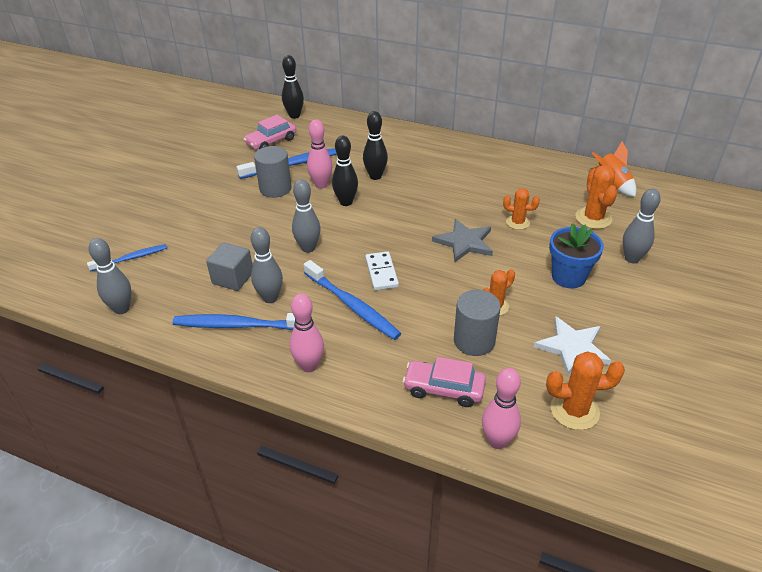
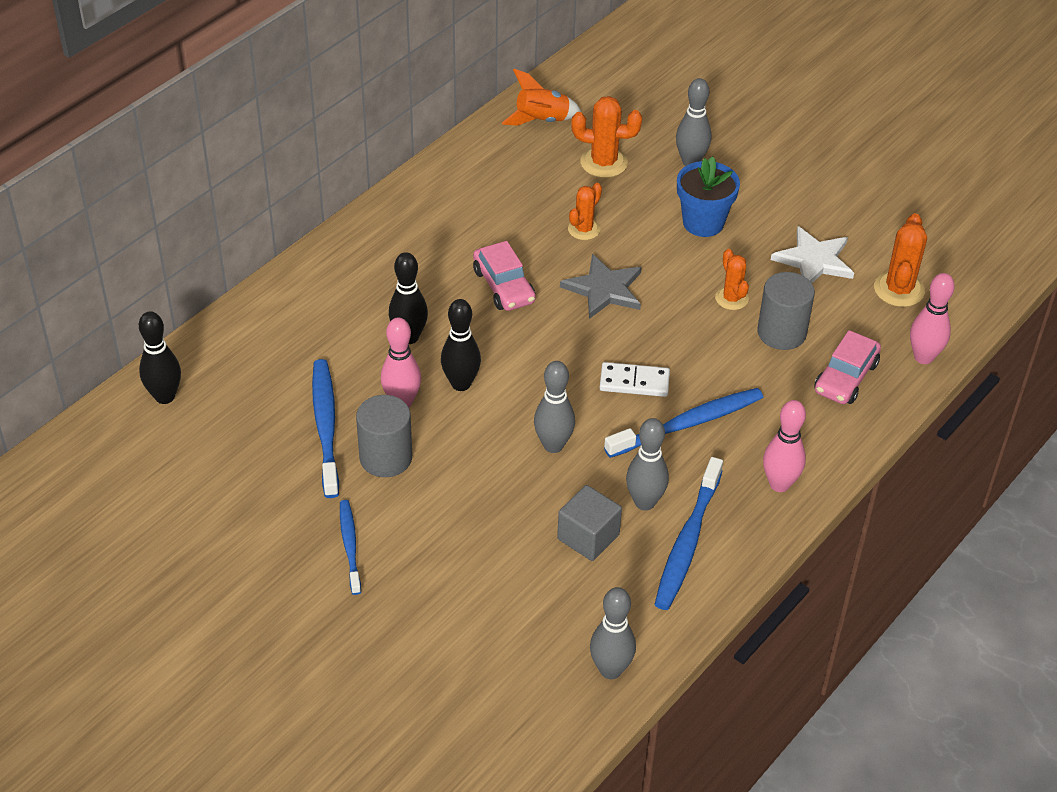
camera: 75 degrees left, 5 degrees up
blue toothbrush [87,244,167,272] -> blue toothbrush moved to [340,500,361,595]
pink car [244,115,296,150] -> pink car moved to [473,241,536,311]

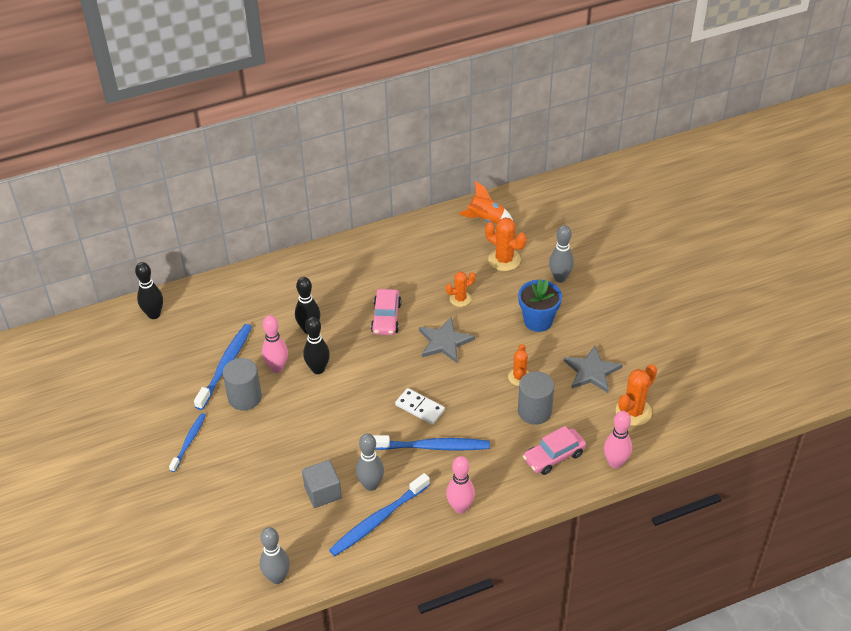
camera: 30 degrees right, 0 degrees up
grey bowling pin [534,361,575,453] -> none
white star [771,226,854,283] -> grey star [564,346,623,393]

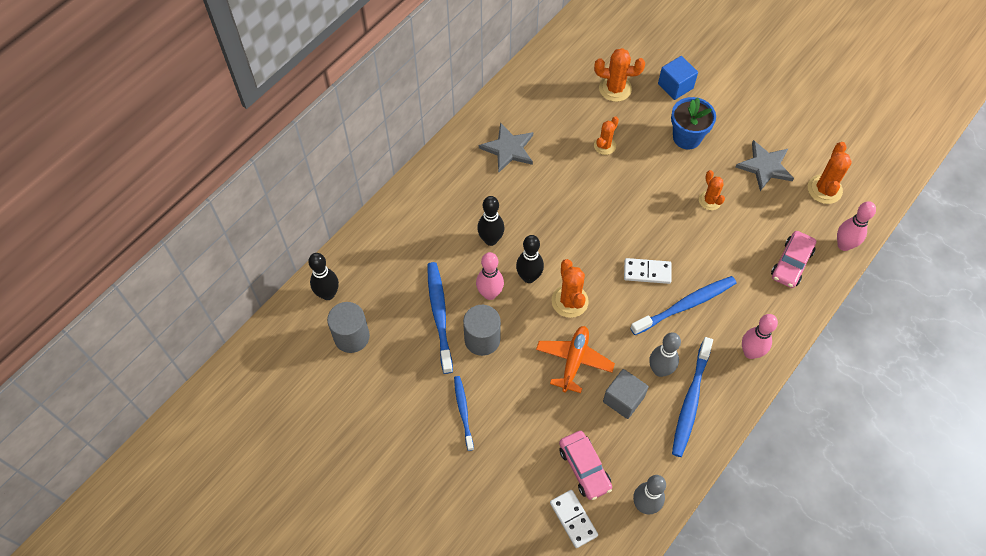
camera: 30 degrees left, 15 degrees up
pink car [371,289,401,335] -> pink car moved to [559,431,612,500]
grey star [419,317,475,363] -> grey star moved to [479,123,533,173]
orange rocket [459,181,513,224] -> none
grey cylinder [518,371,554,425] -> grey cylinder moved to [327,302,370,353]
grey bowling pin [549,225,574,283] -> blue cube [658,56,698,100]
none -> orange plane [536,326,615,393]
none -> white domino [550,490,598,548]
none -> orange cactus [551,259,589,318]

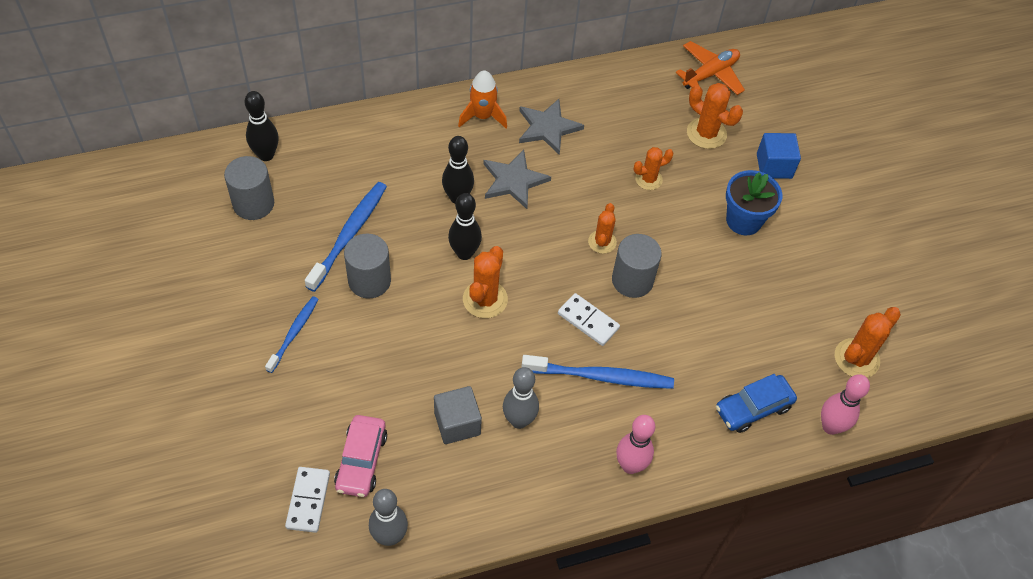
camera: 30 degrees right, 5 degrees down
pink bowling pin [476,252,504,300] -> none
orange plane [536,326,615,393] -> orange plane moved to [676,41,745,95]
blue toothbrush [672,337,713,457] -> none
orange cactus [699,170,725,210] -> orange cactus moved to [588,203,617,254]
grey star [735,140,794,191] -> grey star moved to [483,150,551,209]
pink car [771,231,816,288] -> blue car [716,374,797,433]
none -> orange rocket [458,70,507,128]
none -> grey cylinder [612,234,662,298]

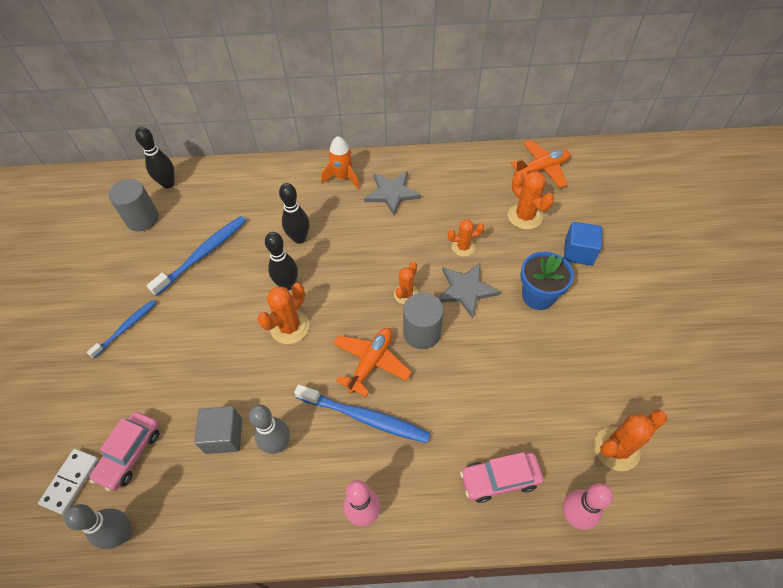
camera: 20 degrees right, 0 degrees up
grey cylinder [344,234,391,299] -> none
grey star [483,150,551,209] -> grey star moved to [438,263,500,318]
white domino [558,293,620,346] -> orange plane [333,328,412,397]
blue car [716,374,797,433] -> pink car [460,452,544,503]

